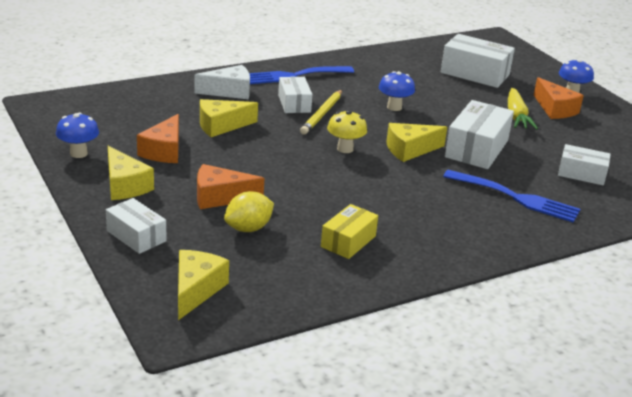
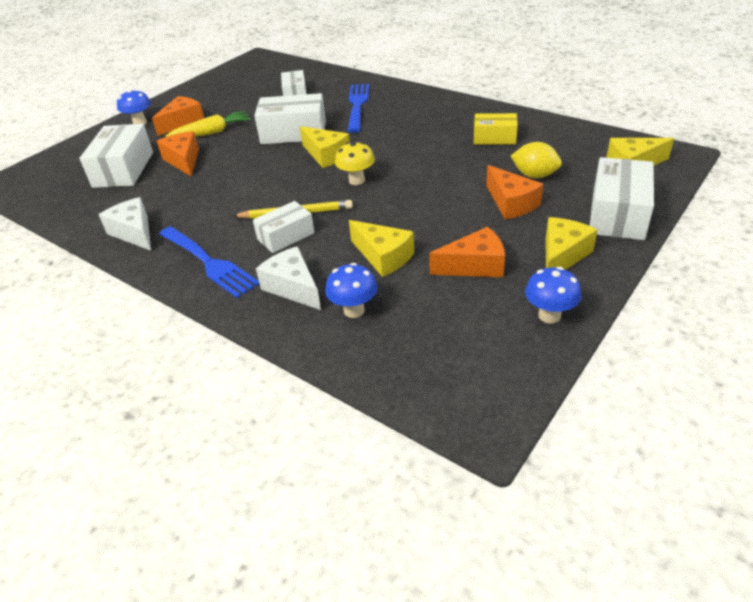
camera: 110 degrees left, 10 degrees up
white box [106,198,166,254] -> white box [590,157,654,240], size x1.61
blue mushroom [379,71,415,111] -> blue mushroom moved to [325,263,378,318]
none -> white cheese [99,197,151,251]
none -> orange cheese [157,131,199,177]

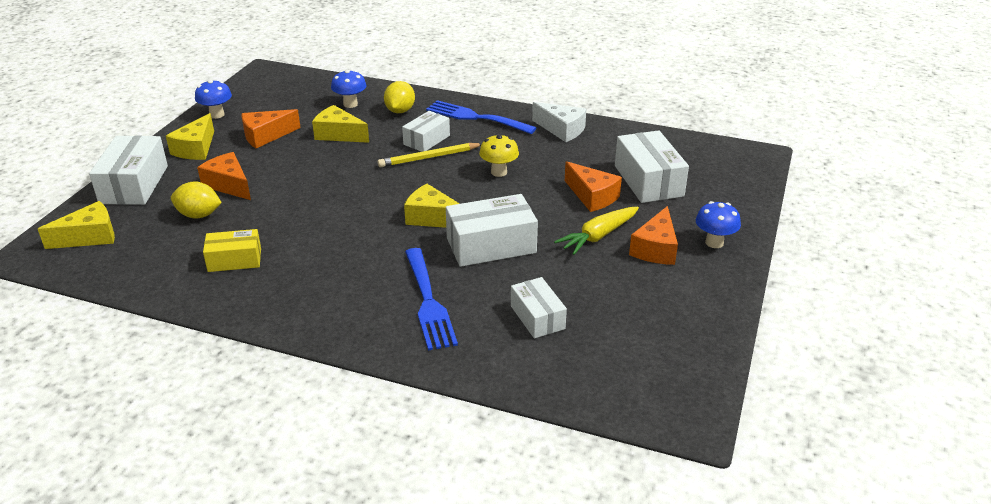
camera: 160 degrees right, 5 degrees down
white cheese [256,246,321,310] -> yellow lemon [384,81,415,113]
yellow mushroom [335,142,375,185] -> yellow mushroom moved to [479,134,519,177]

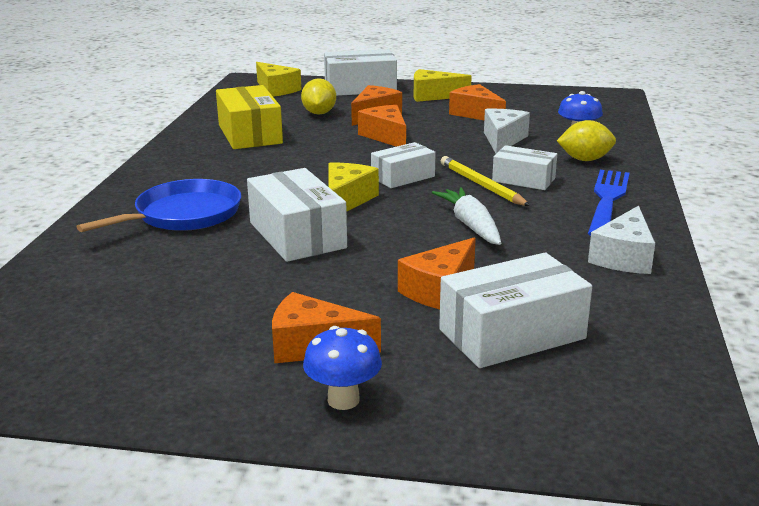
camera: 80 degrees right, 10 degrees down
blue mushroom [195,80,232,119] -> none
yellow box [203,229,261,272] -> yellow box [216,85,283,149], size x1.61
yellow cheese [312,105,369,143] -> white cheese [484,109,530,153]
blue fork [405,248,458,351] -> blue pan [76,179,241,232]
yellow mushroom [479,134,519,177] -> white carrot [432,187,501,245]
white box [511,277,567,338] -> white box moved to [371,142,436,188]
yellow carrot [554,207,639,255] -> none
none -> orange cheese [358,105,406,147]

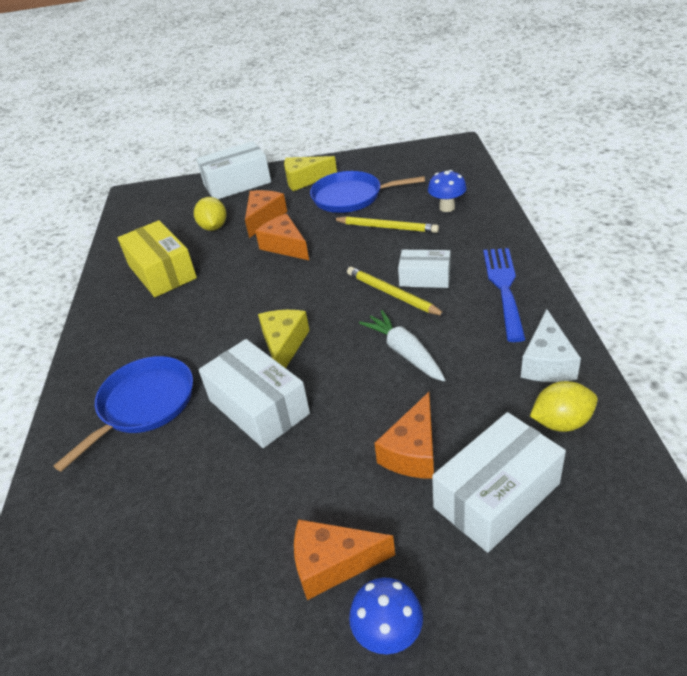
camera: 10 degrees left, 15 degrees up
yellow cheese [256,62,301,97] -> none
white box [371,142,436,188] -> none
orange cheese [449,84,506,120] -> blue pan [310,171,425,213]
white cheese [484,109,530,153] -> yellow pencil [333,216,439,233]
yellow lemon [557,120,616,161] -> yellow lemon moved to [530,381,598,432]

